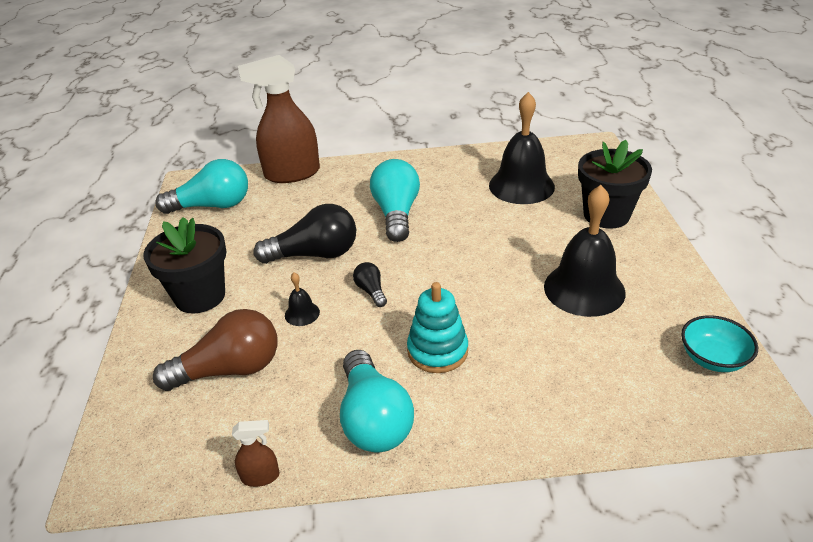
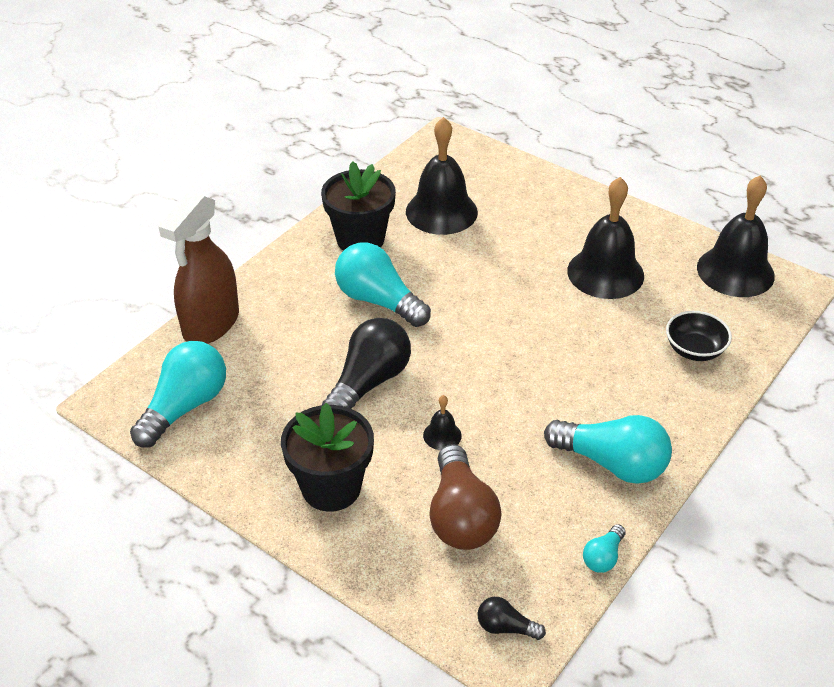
camera: 50 degrees left, 5 degrees up
brown light bulb [153,309,277,391] -> brown light bulb turned 150 degrees clockwise [429,444,501,550]
brown spray bottle [232,420,280,487] -> turquoise light bulb [583,524,626,573]
black light bulb [353,262,387,307] -> black light bulb moved to [478,597,546,640]
turquoise stacking toy [407,282,468,373] -> none
black flower pot [578,140,652,229] -> black flower pot moved to [321,161,396,251]
turquoise bowl [681,315,758,372] -> black bell [697,175,775,297]
none -> black bowl [666,311,732,361]

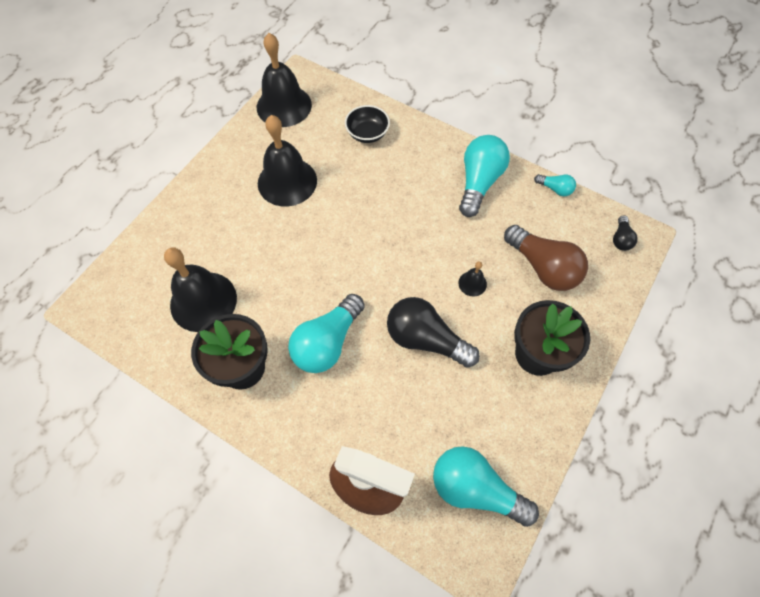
camera: 95 degrees left, 20 degrees up
brown light bulb [429,444,501,550] -> brown light bulb turned 60 degrees clockwise [504,225,588,291]

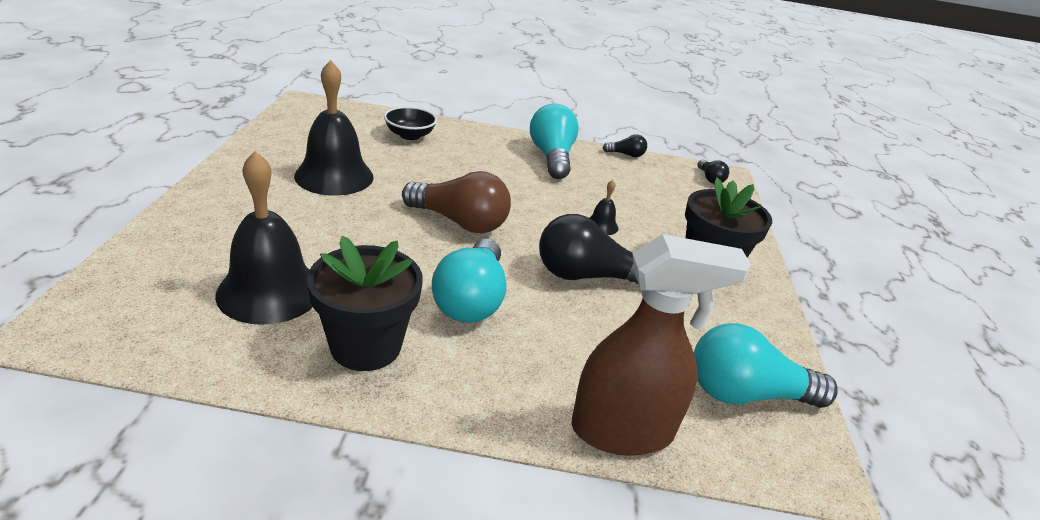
camera: 30 degrees left, 30 degrees down
black bell [257,33,312,127] -> none
brown light bulb [504,225,588,291] -> brown light bulb moved to [402,171,511,233]
turquoise light bulb [534,174,576,196] -> black light bulb [603,134,647,157]

